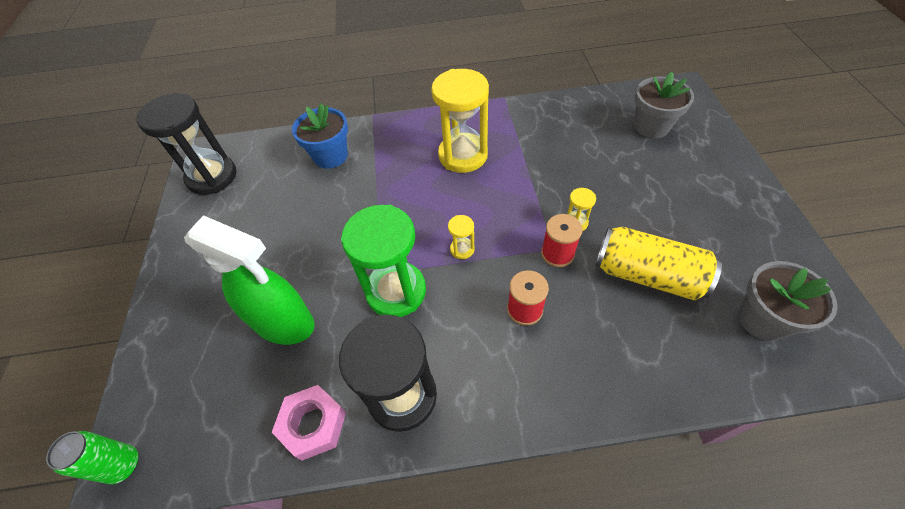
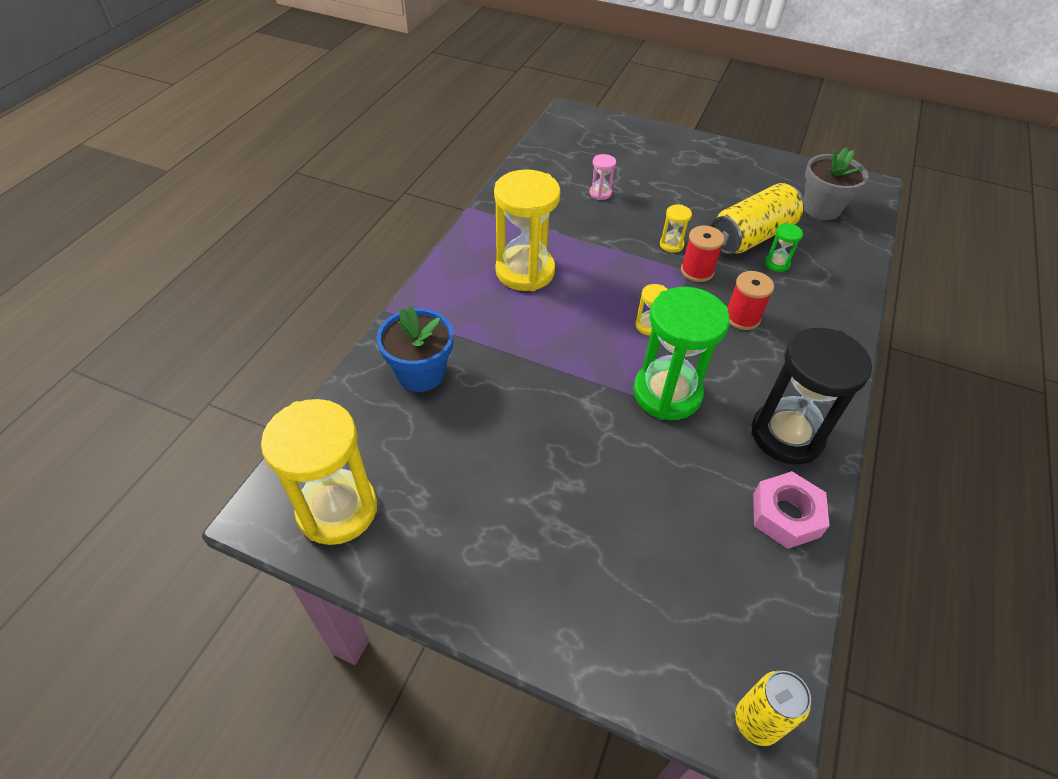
camera: 65 degrees left, 5 degrees down
green can [46,431,138,484] -> yellow can [735,671,811,746]
black hourglass [137,93,236,195] -> yellow hourglass [261,399,377,545]
green spray bottle [184,215,315,345] -> none
grey flower pot [634,72,694,138] -> none
none -> pink hourglass [589,154,616,200]
none -> green hourglass [765,223,803,272]

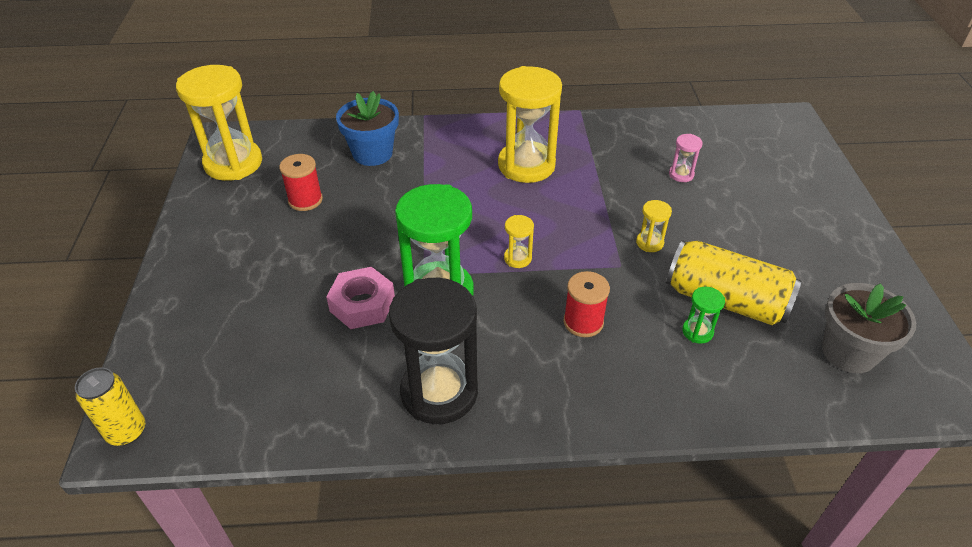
camera: 65 degrees right, 5 degrees down
red spool [681,226,724,282] -> red spool moved to [279,154,323,211]
pink nut [753,471,830,549] -> pink nut moved to [326,267,395,329]

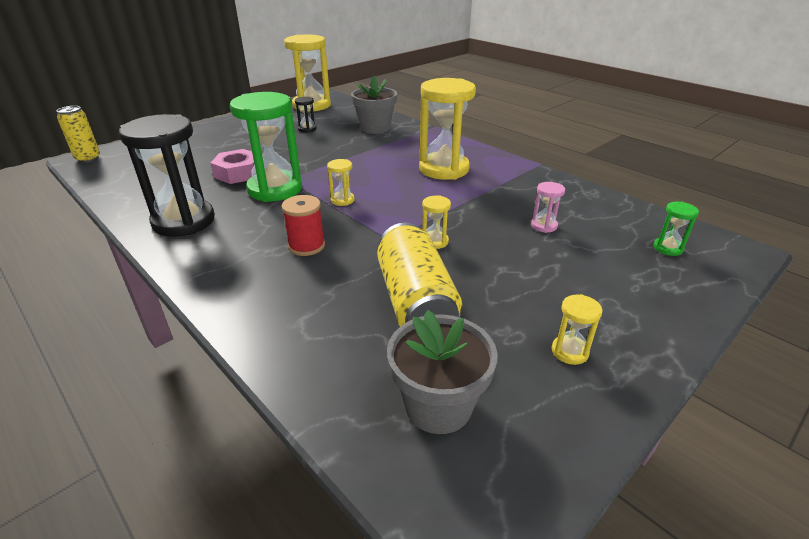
camera: 50 degrees right, 10 degrees down
red spool [279,154,323,211] -> black hourglass [295,97,317,133]
blue flower pot [336,91,399,166] -> grey flower pot [351,76,397,134]
green hourglass [682,287,725,344] -> green hourglass moved to [654,201,699,256]
none -> yellow hourglass [552,294,602,365]

